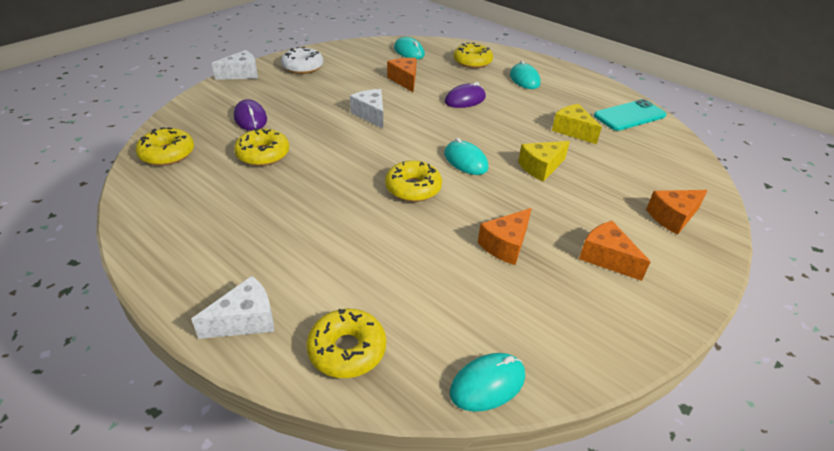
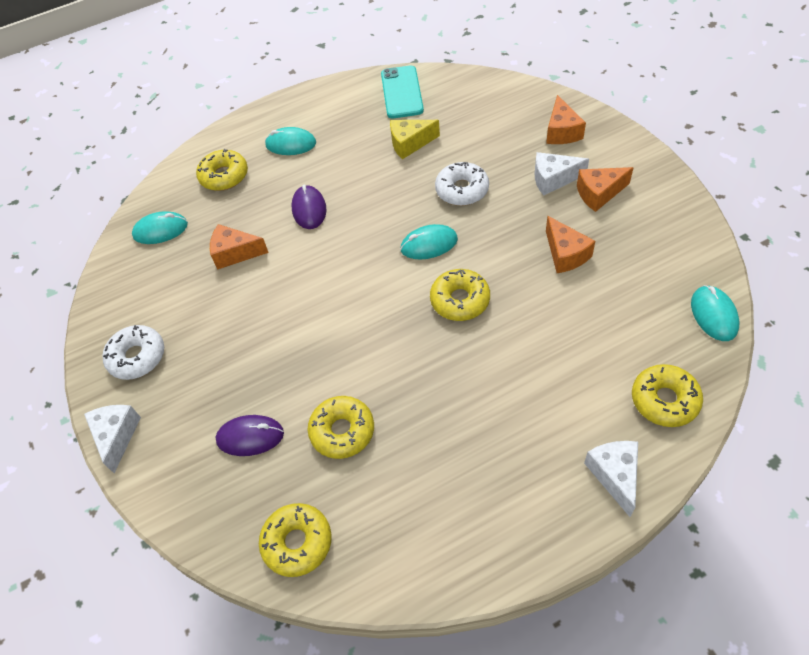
camera: 60 degrees left, 15 degrees up
white cheese [350,89,383,129] -> white cheese moved to [535,152,589,196]
yellow cheese [518,141,570,182] -> white donut [435,162,489,206]

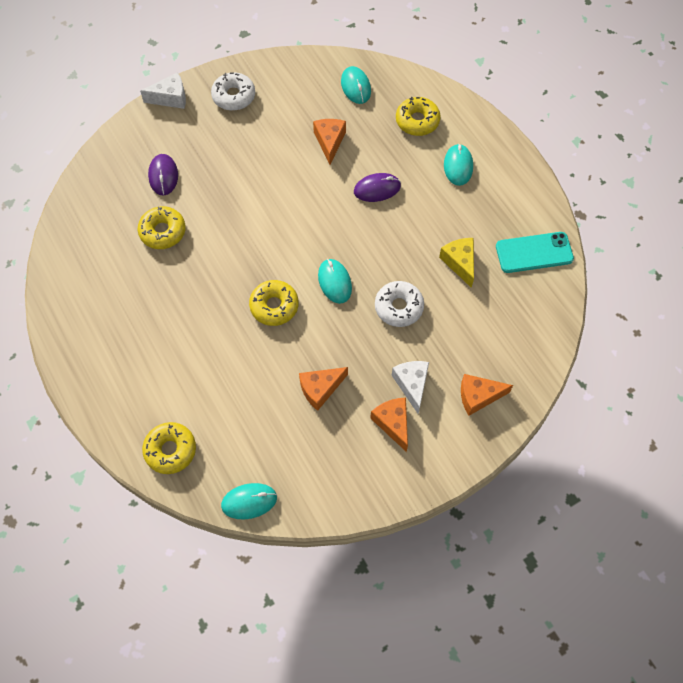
camera: 80 degrees right, 10 degrees up
yellow donut [259,503,332,577] -> none
white cheese [584,441,638,517] -> none

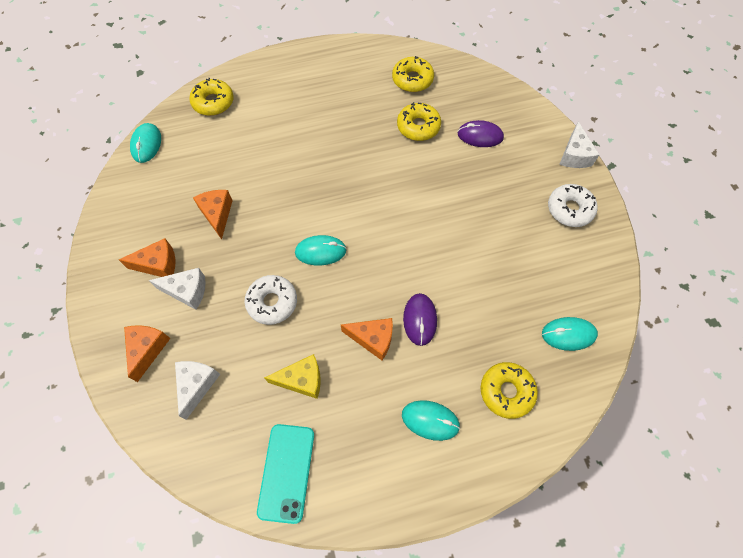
camera: 105 degrees right, 0 degrees up
yellow donut [249,280,299,326] -> yellow donut moved to [392,56,434,92]
orange cheese [313,119,346,165] -> orange cheese moved to [341,318,393,360]
none -> white cheese [175,361,220,420]

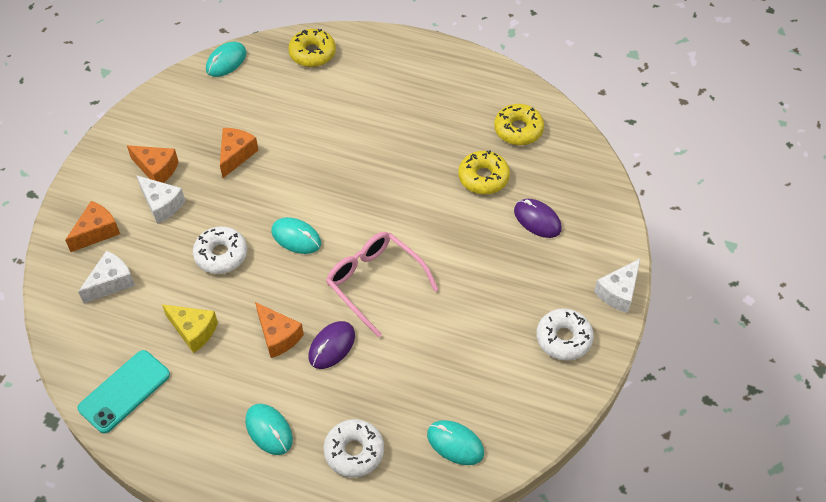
camera: 35 degrees right, 10 degrees down
yellow donut [480,362,538,419] -> white donut [324,419,384,477]
none -> pink glasses [326,232,439,338]

